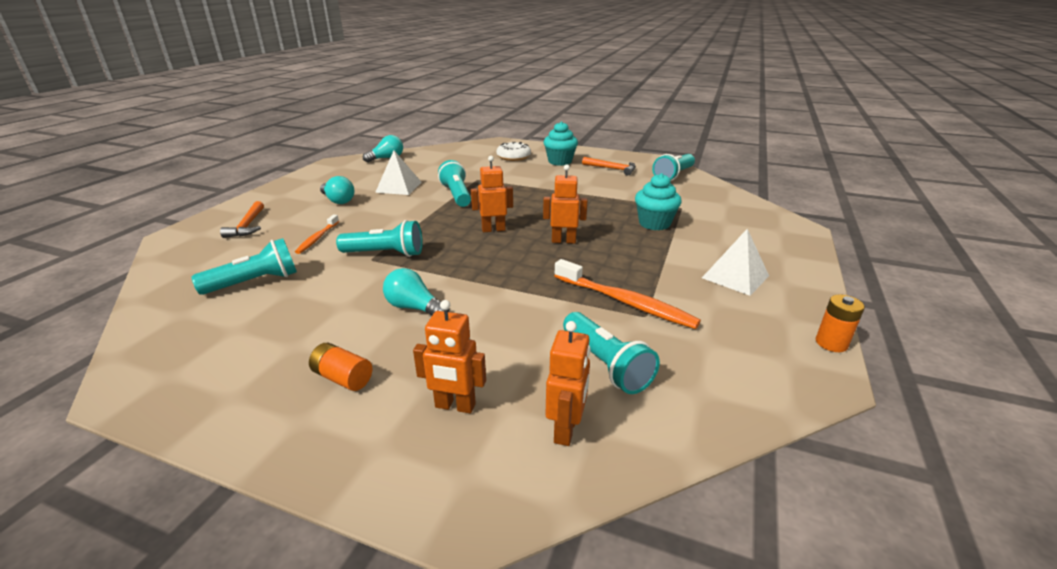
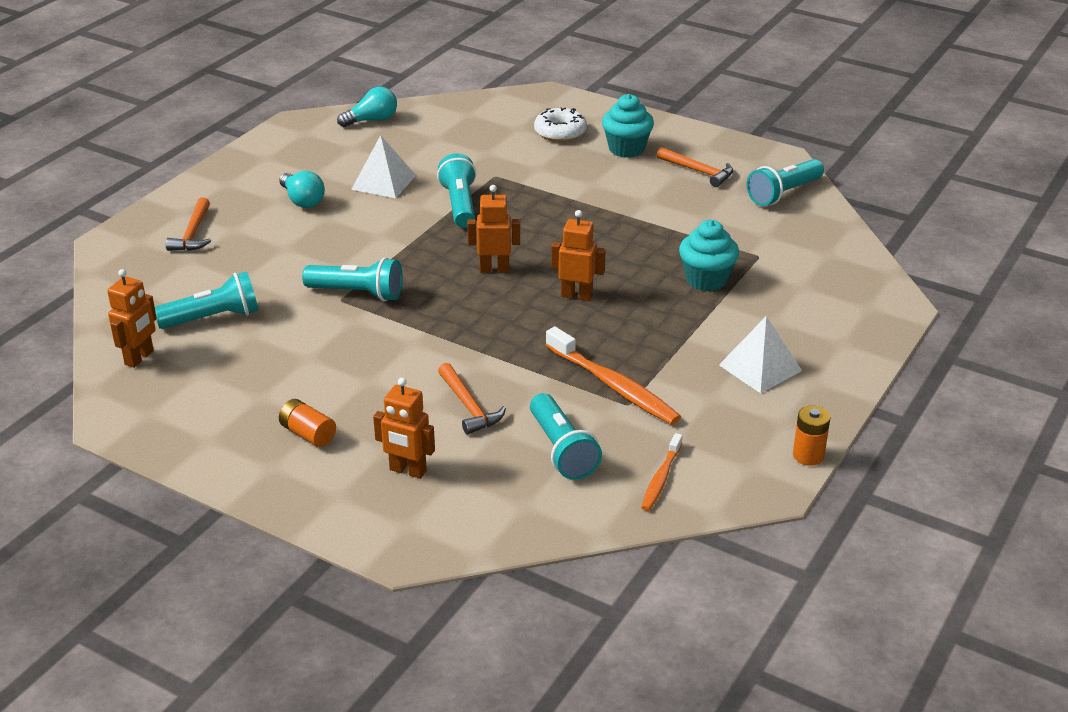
camera: 10 degrees right, 5 degrees up
orange toothbrush [295,215,339,254] -> orange toothbrush moved to [641,433,682,511]
turquoise light bulb [383,268,449,315] -> none
orange robot [546,321,591,446] -> orange robot moved to [107,269,157,368]
none -> orange hammer [438,363,506,435]

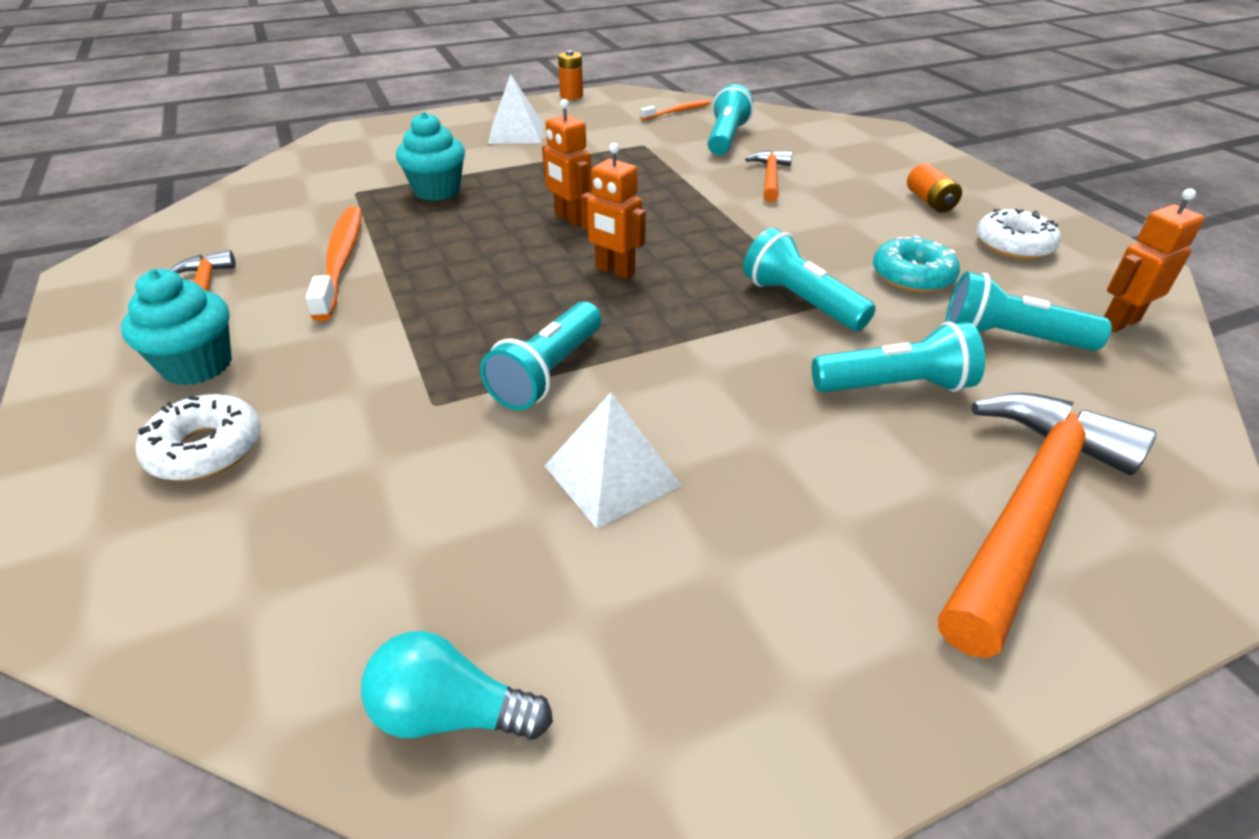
camera: 145 degrees left, 5 degrees up
orange hammer [166,197,211,251] -> orange hammer [938,393,1156,658], size x2.00
turquoise light bulb [279,171,325,208] -> none
orange robot [373,378,435,479] -> none
orange toothbrush [545,327,681,425] -> orange toothbrush moved to [306,206,362,321]
turquoise flashlight [746,159,824,206] -> turquoise flashlight moved to [812,322,985,392]
none -> turquoise donut [873,235,960,293]
none -> white donut [976,209,1061,260]

